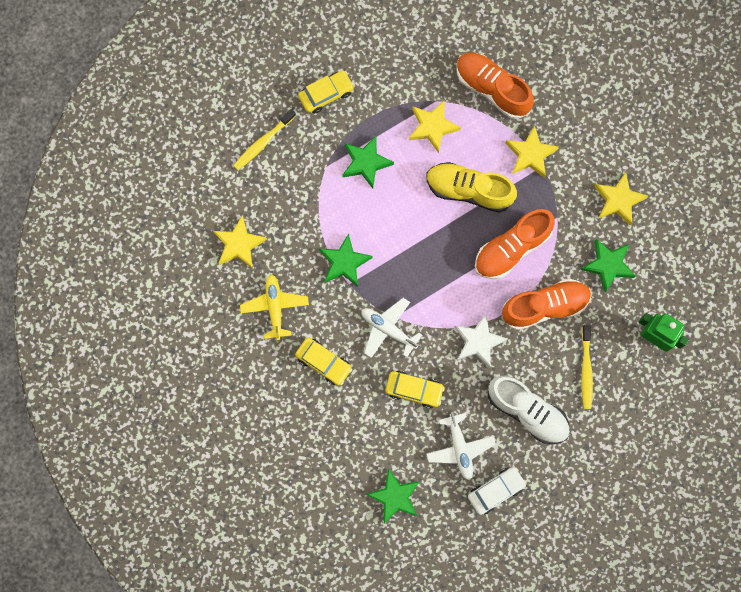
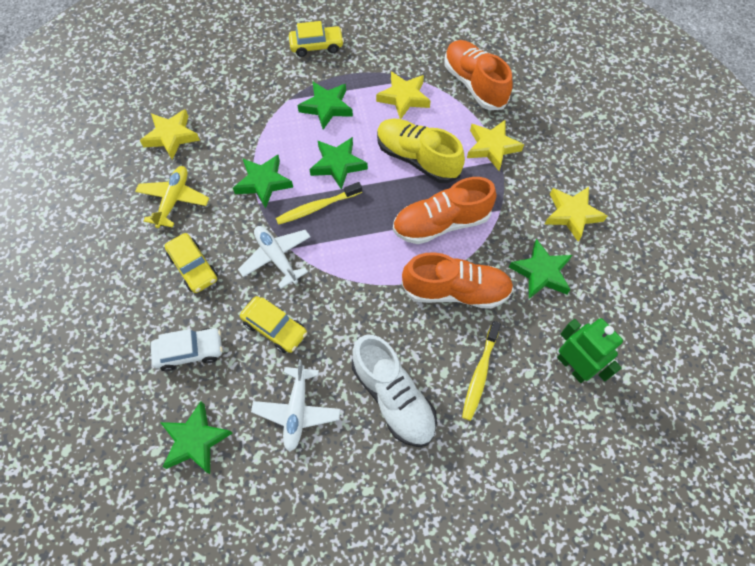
camera: 20 degrees right, 15 degrees down
yellow toothbrush [233,109,296,170] -> yellow toothbrush moved to [276,182,362,225]
white star [455,314,508,368] -> none
white car [468,467,527,515] -> white car moved to [151,328,223,371]
none -> green star [310,137,368,190]

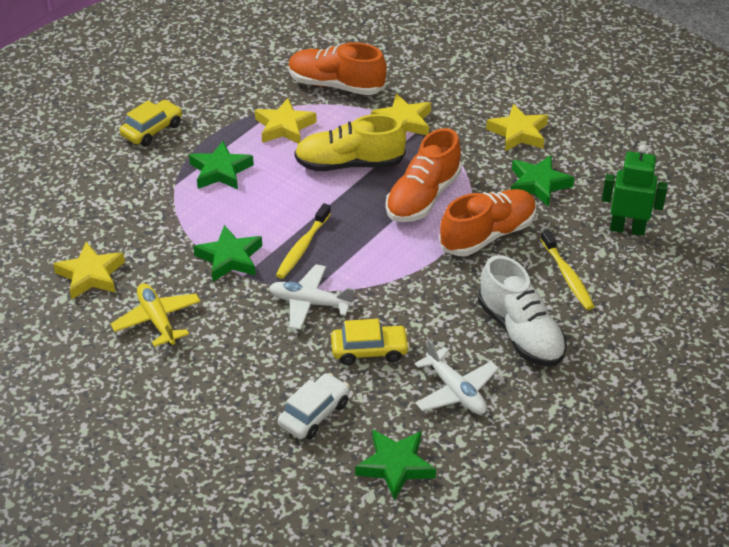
camera: 40 degrees left, 20 degrees down
yellow car [165,233,218,293] -> none
green star [310,137,368,190] -> none
white shoe [352,335,437,447] -> white shoe turned 45 degrees clockwise [478,255,567,366]

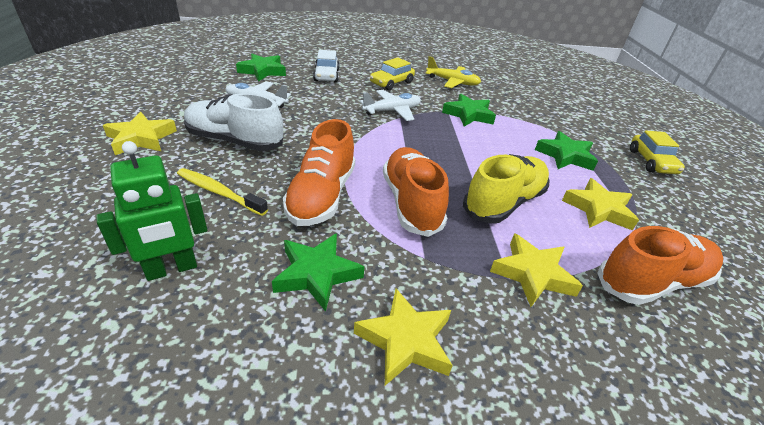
camera: 135 degrees right, 5 degrees down
yellow star [53,242,125,299] -> yellow star moved to [103,112,177,155]
yellow toothbrush [276,203,331,279] -> none
yellow car [331,319,410,365] -> yellow car moved to [370,57,415,90]

